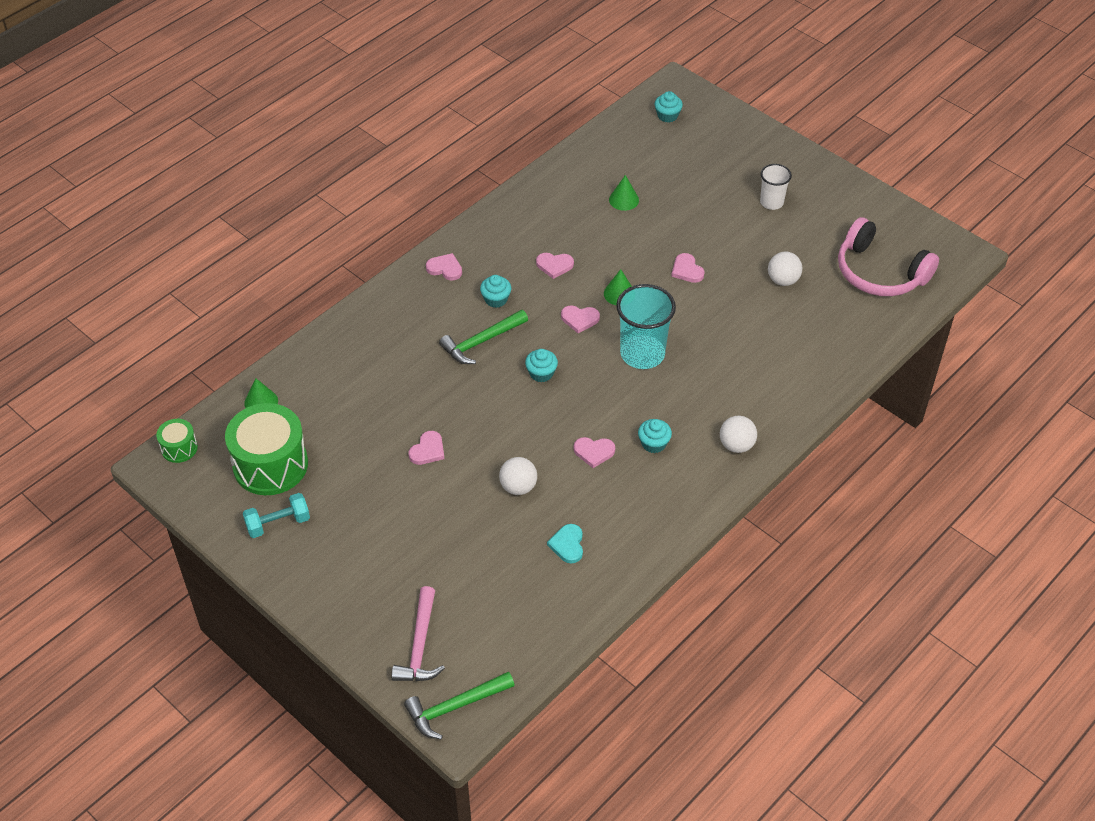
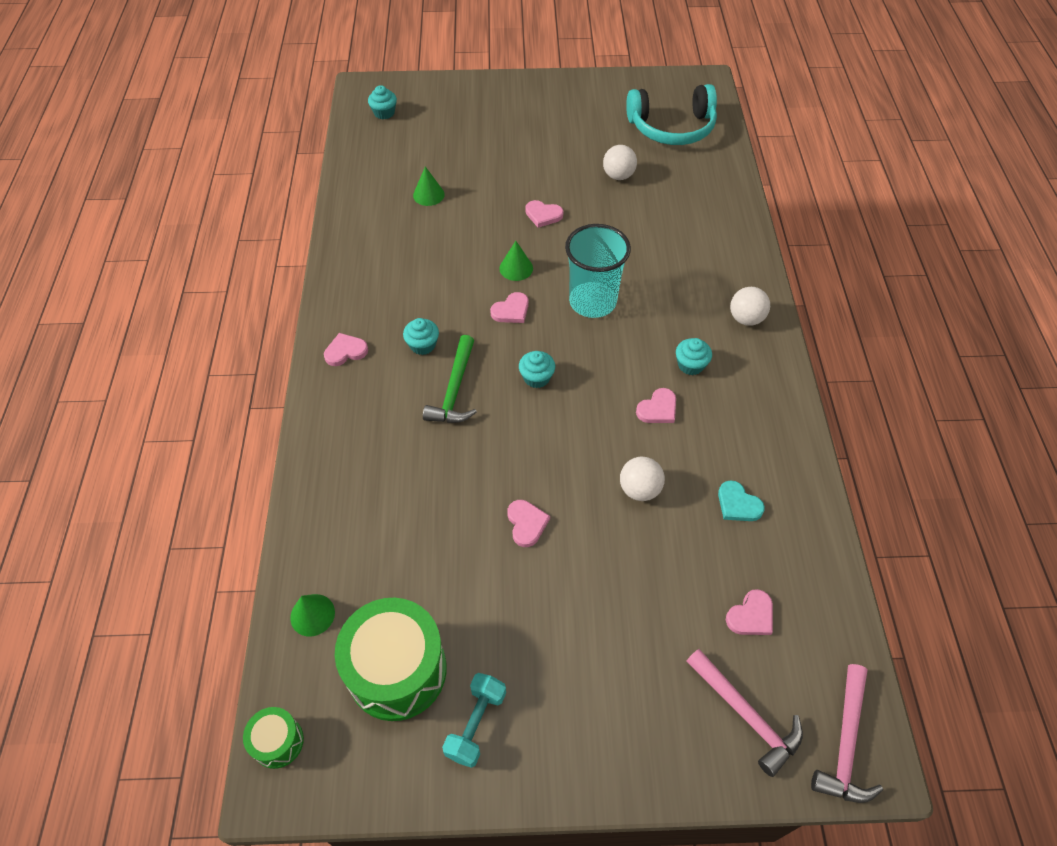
camera: 45 degrees left, 5 degrees up
green hammer [404,672,515,739] -> pink hammer [811,664,883,803]
pink heart [536,253,574,279] -> pink heart moved to [726,589,773,635]
white cup [760,164,792,210] -> none
pink headphones [838,217,939,296] -> turquoise headphones [626,84,717,145]

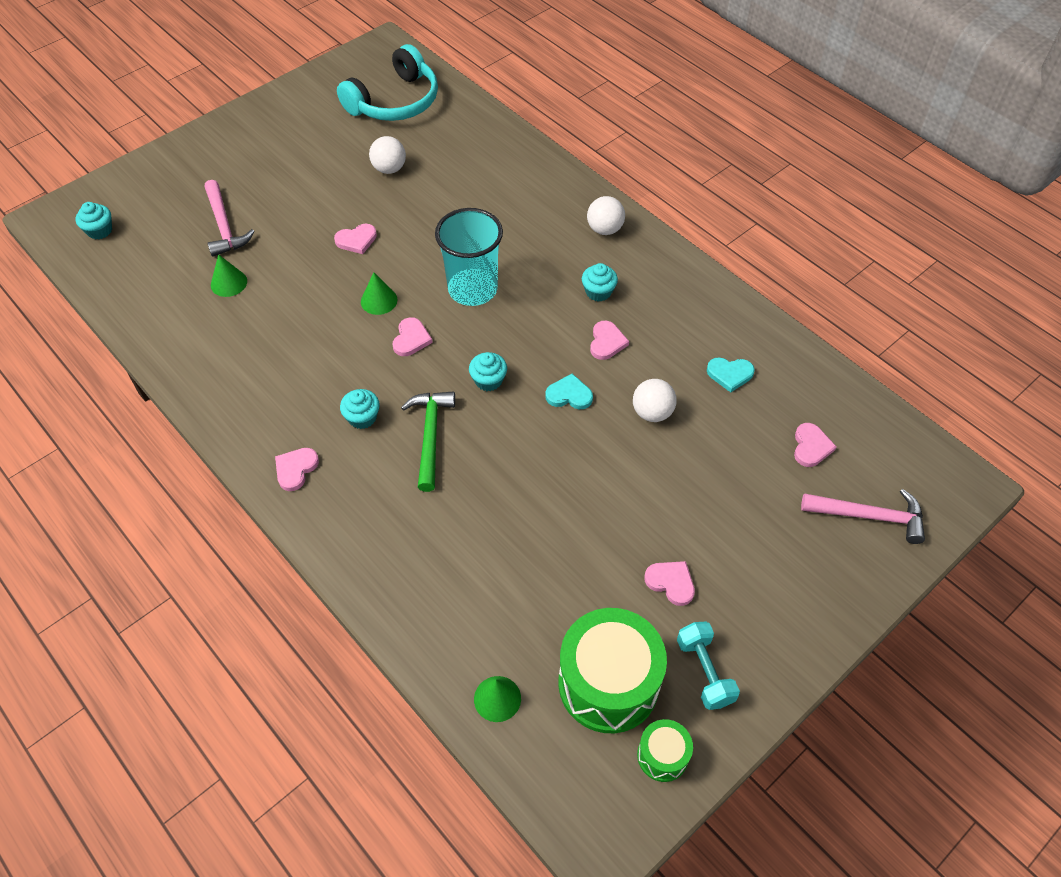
camera: 40 degrees left, 0 degrees up
green drum [243,707,304,769] -> green drum moved to [637,719,693,782]
green hammer [423,335,477,423] -> green hammer turned 150 degrees counterclockwise [401,391,455,492]
pink heart [508,500,550,547] -> pink heart moved to [644,561,695,606]
pink hammer [811,664,883,803] -> pink hammer moved to [205,180,255,257]
none -> turquoise heart [545,374,593,409]

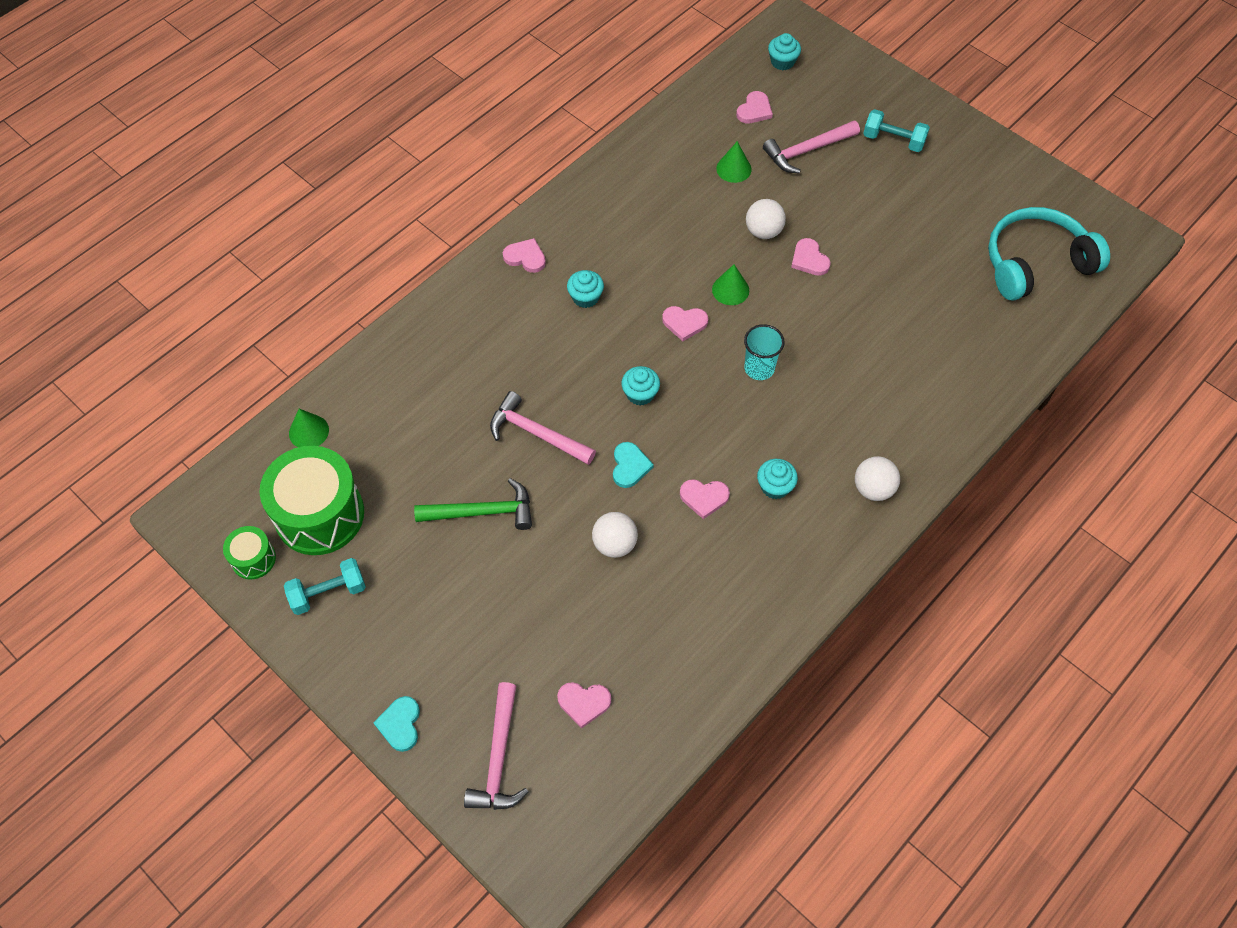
camera: 85 degrees right, 5 degrees up
turquoise headphones [337,44,438,121] -> turquoise headphones turned 120 degrees clockwise [988,207,1110,300]
white ball [369,136,406,174] -> white ball moved to [746,199,786,239]
green hammer [401,391,455,492] -> green hammer moved to [414,478,532,530]
turquoise cup [435,208,503,306] -> turquoise cup [744,324,785,380], size x0.58
pink heart [644,561,695,606] -> pink heart moved to [736,91,773,123]
turquoise heart [707,357,755,393] -> turquoise heart moved to [373,696,420,752]
none -> pink hammer [490,391,596,465]
none -> turquoise dumbbell [863,109,930,152]

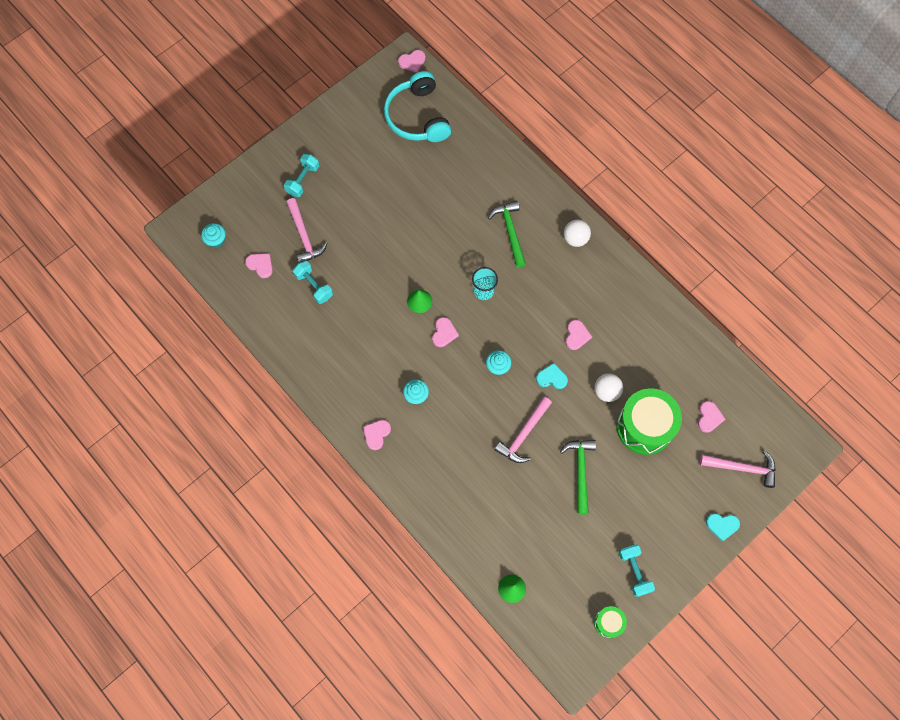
camera: 85 degrees left, 10 degrees up
green drum [259,446,364,555] -> green drum moved to [616,388,682,455]
green cone [716,141,751,183] -> turquoise dumbbell [293,261,333,304]
white ball [746,199,786,239] -> none
turquoise cupcake [757,459,798,499] -> none
pink heart [791,238,831,276] -> pink heart moved to [398,50,425,73]
none -> green hammer [488,201,526,267]

